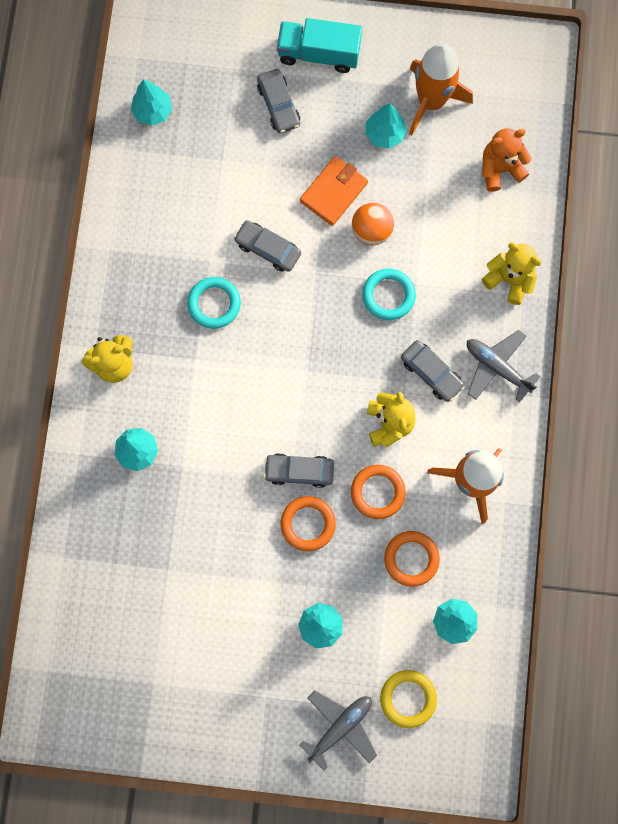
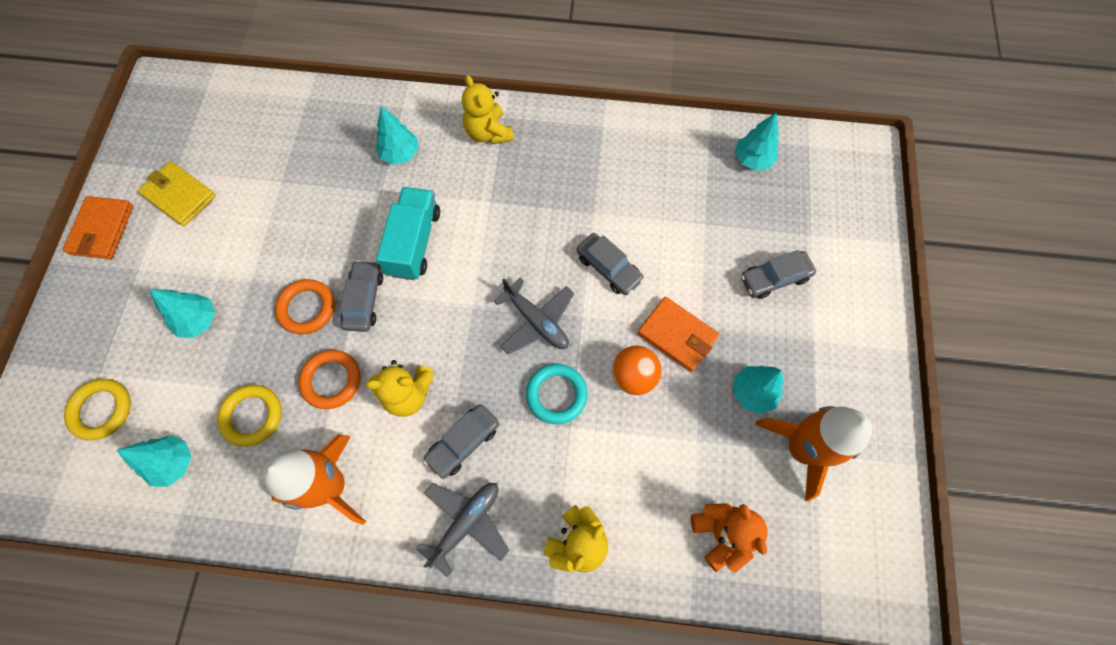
camera: 90 degrees right, 10 degrees down
turquoise ring [187,277,241,329] -> none
grey car [234,220,301,272] -> grey car turned 105 degrees clockwise [576,233,644,295]
turquoise truck [277,18,362,73] -> turquoise truck moved to [376,187,440,280]
grey plane [299,691,377,771] -> grey plane moved to [494,278,574,354]
orange ring [384,531,440,587] -> yellow ring [217,385,282,447]
none -> orange wallet [63,196,133,259]
none -> yellow wallet [138,161,216,227]

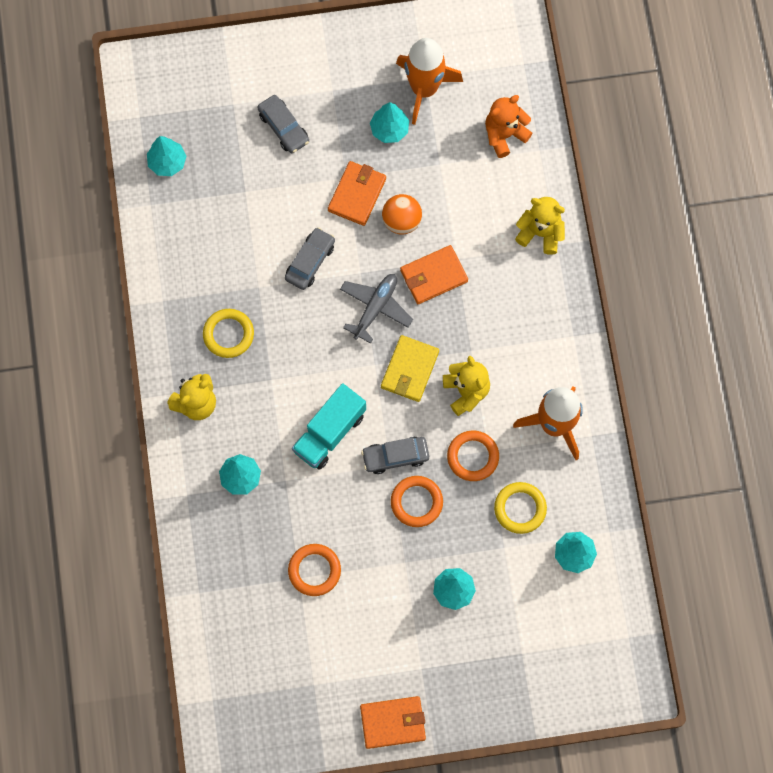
camera: 105 degrees left, 5 degrees up
yellow ring [64,379,131,440] -> yellow ring moved to [203,309,254,358]
yellow wallet [138,161,216,227] -> yellow wallet moved to [381,335,439,402]
turquoise truck [376,187,440,280] -> turquoise truck turned 45 degrees counterclockwise [292,383,366,470]
grey plane [416,483,509,577] -> none
grey car [423,404,499,479] -> none
turquoise ring [526,364,588,424] -> orange wallet [400,245,468,304]
none -> orange ring [288,544,341,596]

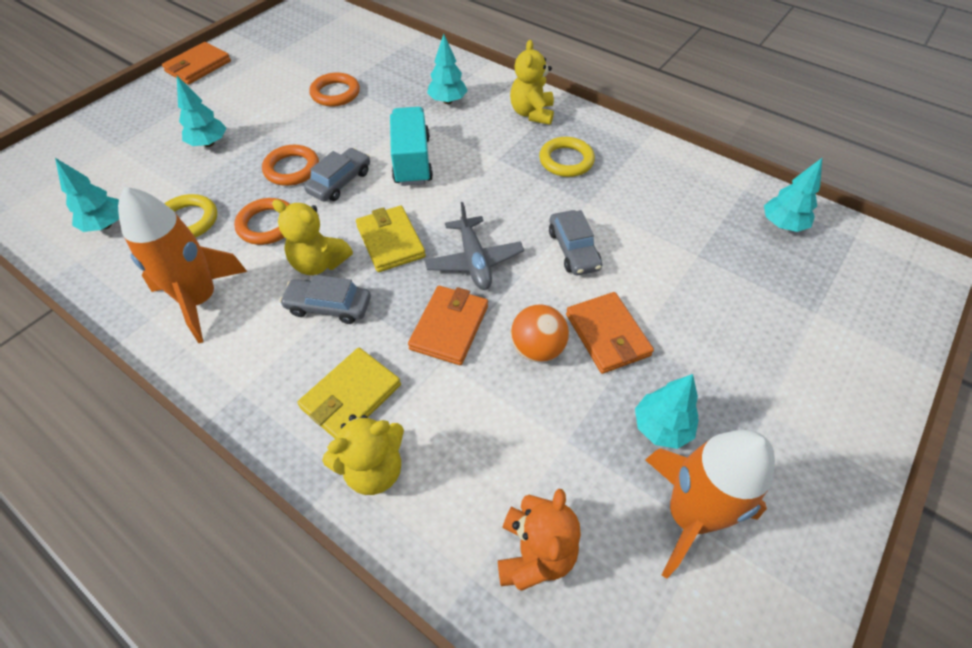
camera: 135 degrees right, 20 degrees down
grey car [257,95,309,153] -> grey car moved to [280,275,371,324]
none -> yellow wallet [297,348,401,439]

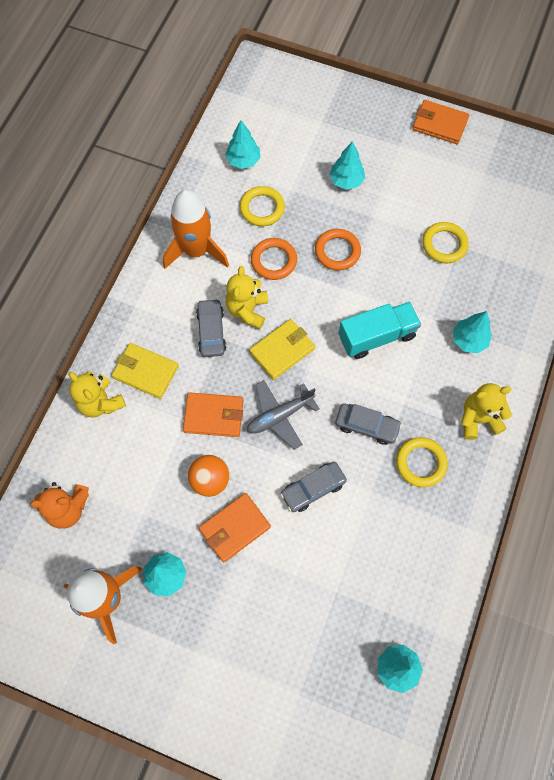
camera: 75 degrees right, 15 degrees up
grey car [304,148,370,201] -> grey car moved to [335,403,402,445]
orange ring [309,72,360,107] -> yellow ring [422,222,469,263]

